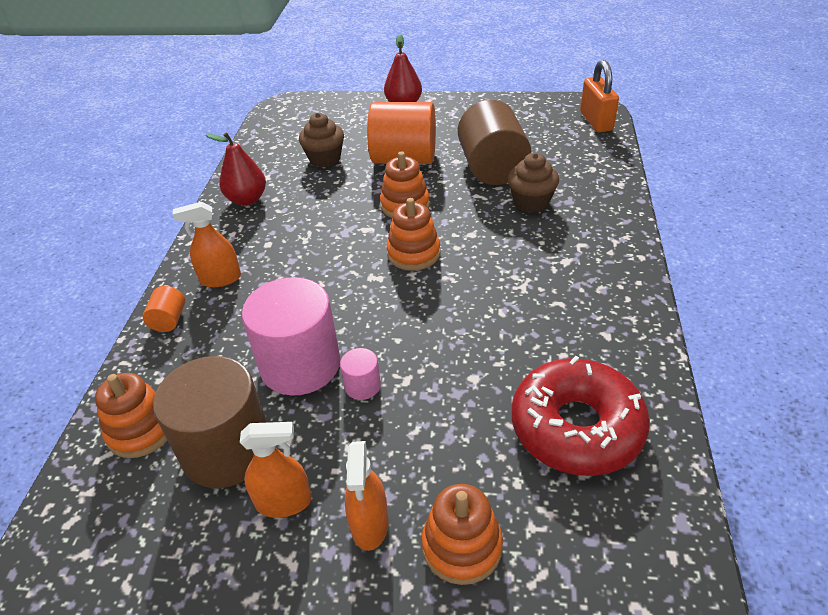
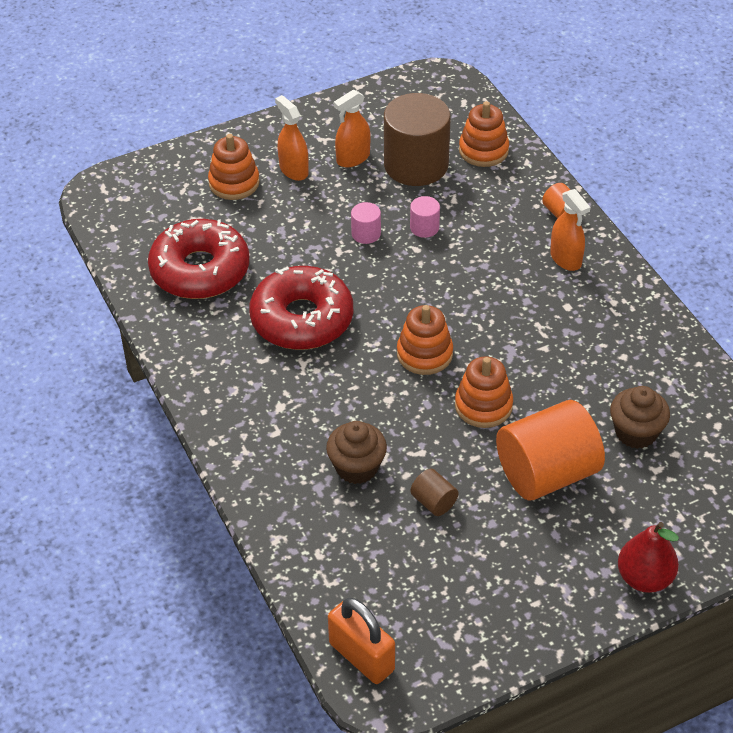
camera: 145 degrees right, 5 degrees up
orange spray bottle [173,202,241,287] -> orange spray bottle turned 105 degrees clockwise [550,189,590,271]
red pear [206,132,266,206] -> none
pink cylinder [242,277,340,396] -> pink cylinder [410,196,440,238], size x0.43
brown cylinder [458,100,532,185] -> brown cylinder [410,468,458,516], size x0.43
none -> red donut [249,266,353,350]

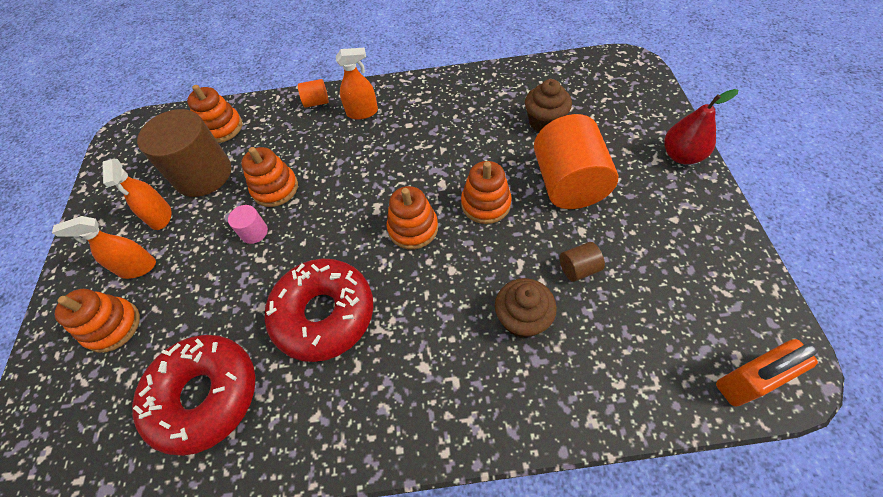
camera: 65 degrees left, 10 degrees up
pink cylinder [410,196,440,238] -> orange stacking toy [241,147,298,207]

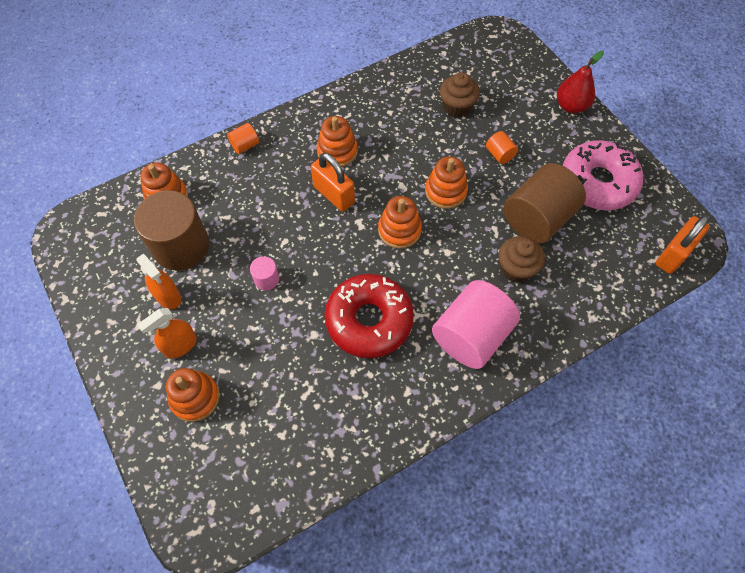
camera: 30 degrees left, 5 degrees up
red donut [132,335,255,456] -> none
orange stacking toy [241,147,298,207] -> orange stacking toy moved to [317,116,358,167]
orange spray bottle [336,48,378,120] -> none
orange cylinder [534,114,618,209] -> orange cylinder [486,131,518,164], size x0.43
brown cylinder [560,242,605,282] -> brown cylinder [504,163,586,243], size x2.30
none -> orange padlock [311,153,355,212]
none -> pink cylinder [432,280,520,369]
none -> pink donut [563,140,643,210]

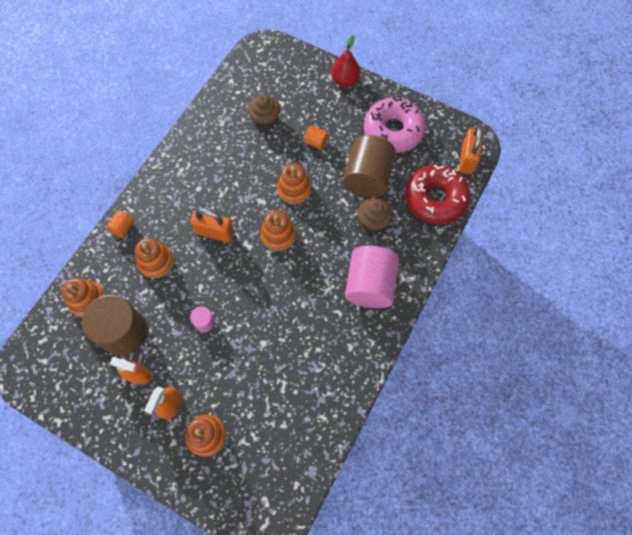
camera: 30 degrees left, 5 degrees up
orange stacking toy [317,116,358,167] -> orange stacking toy moved to [135,238,174,278]
red donut [325,274,414,358] -> red donut moved to [405,164,470,225]

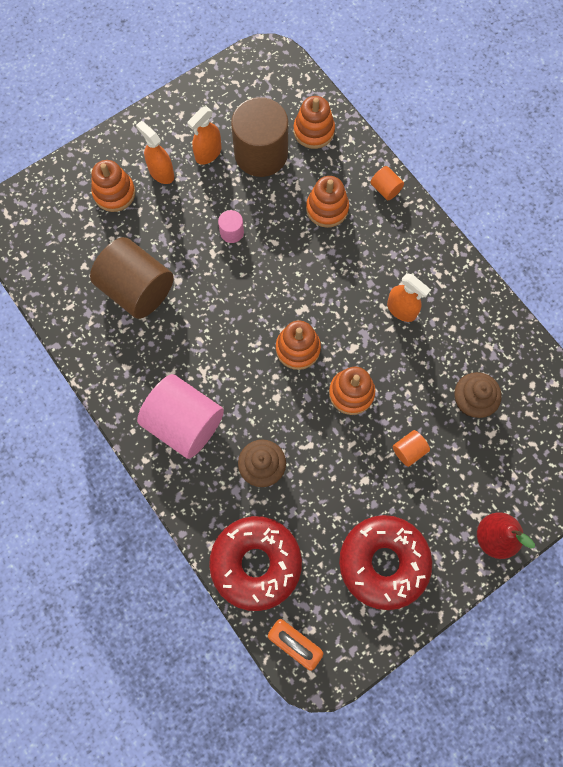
camera: 115 degrees right, 5 degrees up
orange padlock [190,208,234,243] -> none
brown cylinder [343,135,396,197] -> brown cylinder moved to [90,237,174,319]
pink donut [364,97,426,153] -> red donut [339,515,432,610]
none -> orange spray bottle [387,273,431,322]

